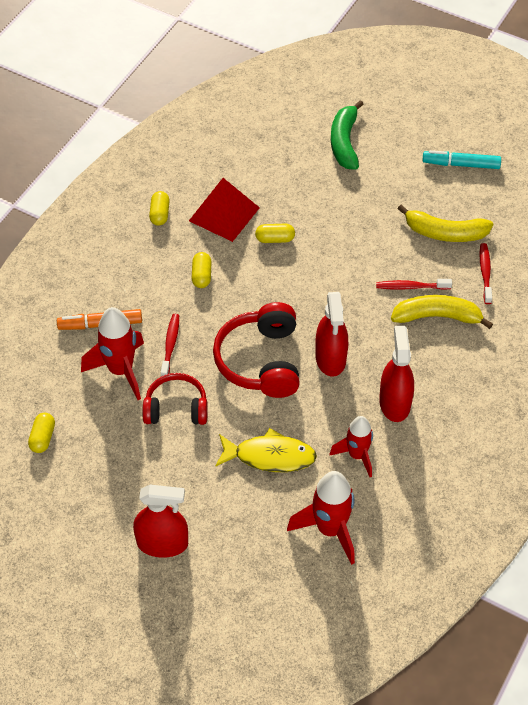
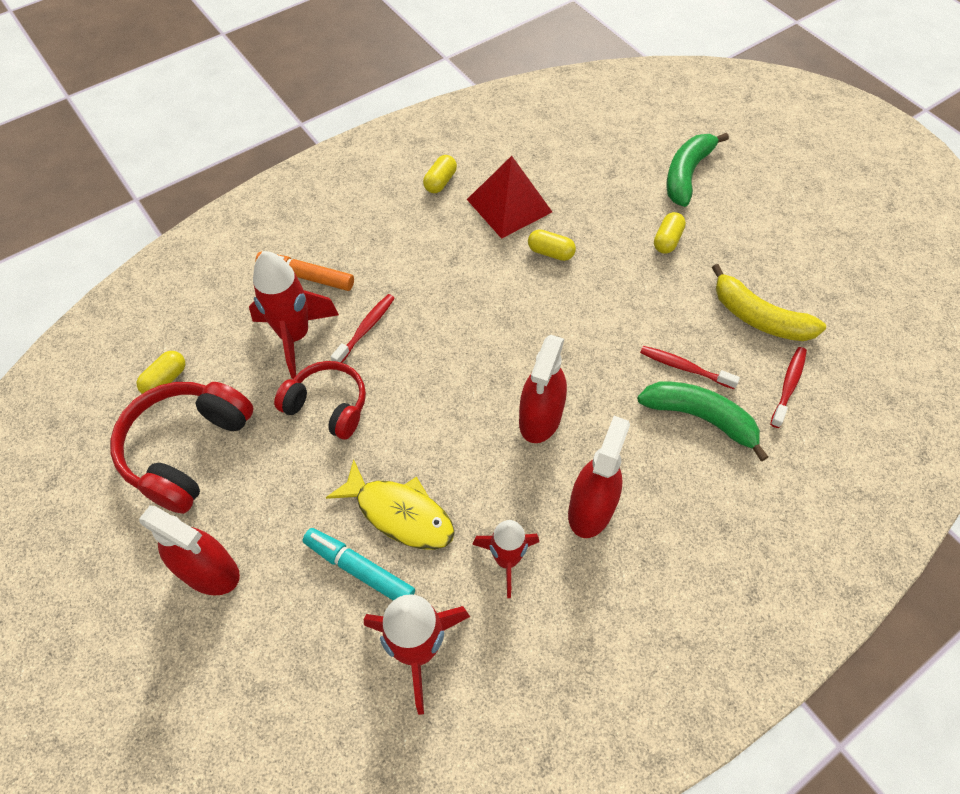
camera: 25 degrees right, 5 degrees up
yellow capsule [192,252,212,288] -> yellow capsule moved to [654,212,686,253]
red headphones [213,302,300,398] -> red headphones moved to [110,382,253,514]
yellow banana [391,295,493,329] -> green banana [637,382,768,462]
turquoise marker [422,150,501,169] -> turquoise marker moved to [303,528,415,600]

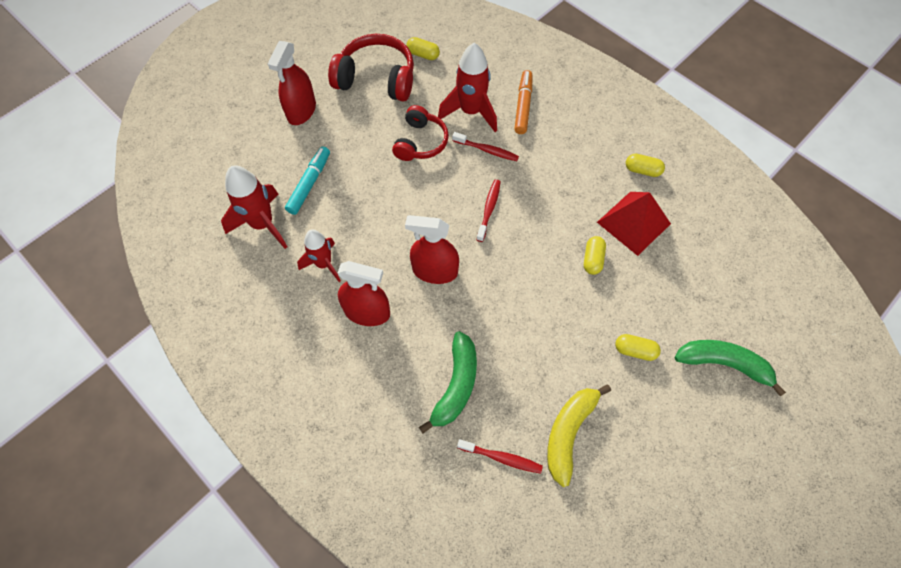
camera: 80 degrees right, 5 degrees up
yellow fish [326,459,455,550] -> none
red toothbrush [640,346,740,389] -> red toothbrush moved to [477,179,501,242]

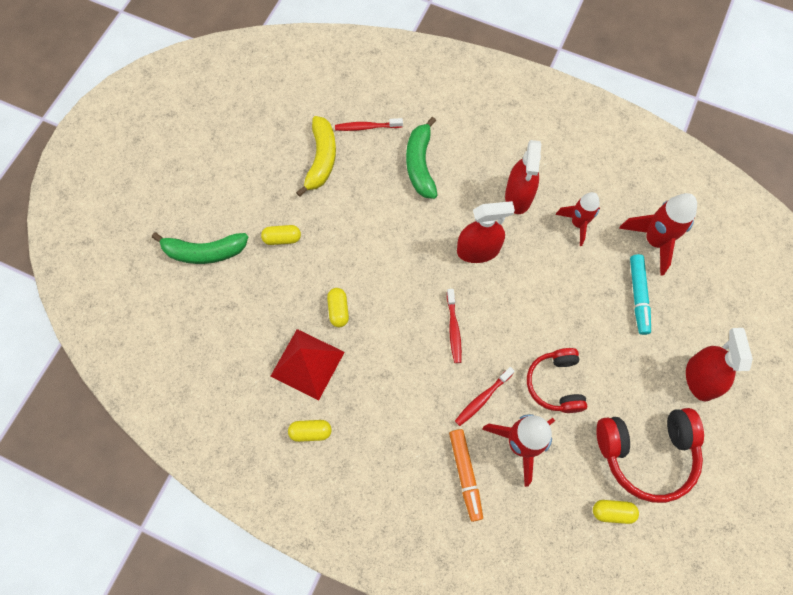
camera: 160 degrees right, 5 degrees up
red spray bottle [338,261,390,326] -> red spray bottle turned 75 degrees counterclockwise [505,140,541,214]
red toothbrush [452,132,519,161] -> red toothbrush turned 45 degrees counterclockwise [455,367,515,426]

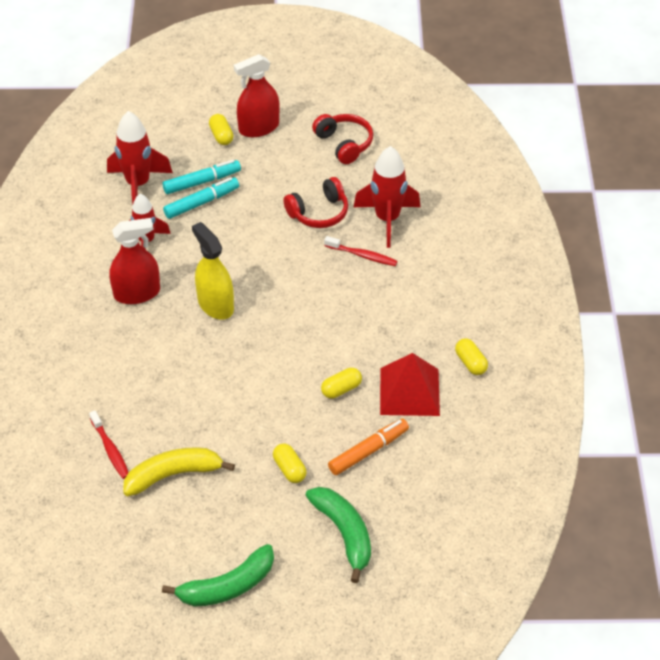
camera: 115 degrees left, 20 degrees down
green banana [406,117,437,199] -> green banana moved to [162,544,274,607]
red toothbrush [447,289,462,363] -> none
orange marker [449,429,483,522] -> orange marker moved to [328,418,409,475]
red spray bottle [457,201,515,263] -> yellow spray bottle [192,222,234,320]
yellow capsule [593,500,639,524] -> yellow capsule moved to [209,114,233,145]
red headphones [596,408,704,503] -> red headphones [312,114,373,164], size x0.66
none -> turquoise marker [163,177,239,219]

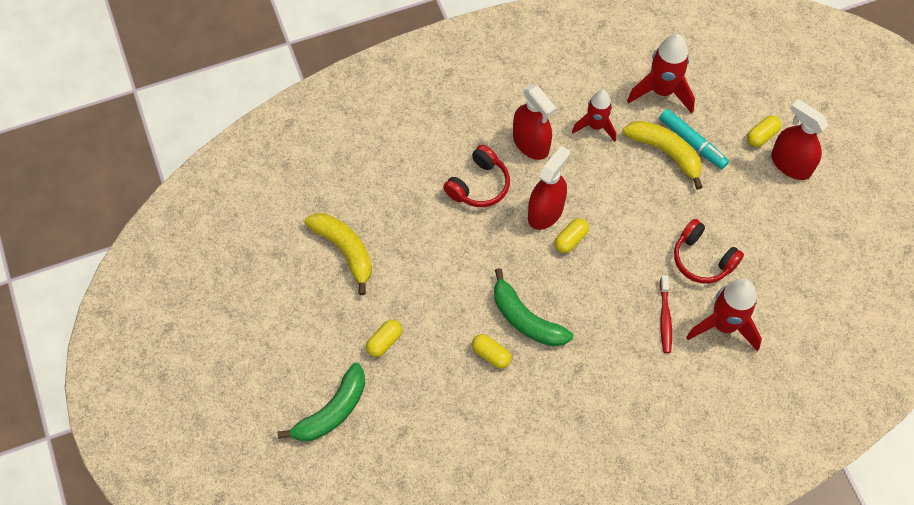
camera: 70 degrees right, 15 degrees up
red toothbrush [89,411,128,479] -> none
green banana [162,544,274,607] -> green banana moved to [494,268,573,347]
turquoise marker [163,177,239,219] -> yellow banana [622,121,703,190]
yellow spray bottle [192,222,234,320] -> red spray bottle [528,145,570,230]
red headphones [312,114,373,164] -> red headphones moved to [443,145,510,207]
orange marker [328,418,409,475] -> none
red pyramid [380,353,440,416] -> none
yellow capsule [455,338,488,375] -> yellow capsule moved to [554,218,589,253]

